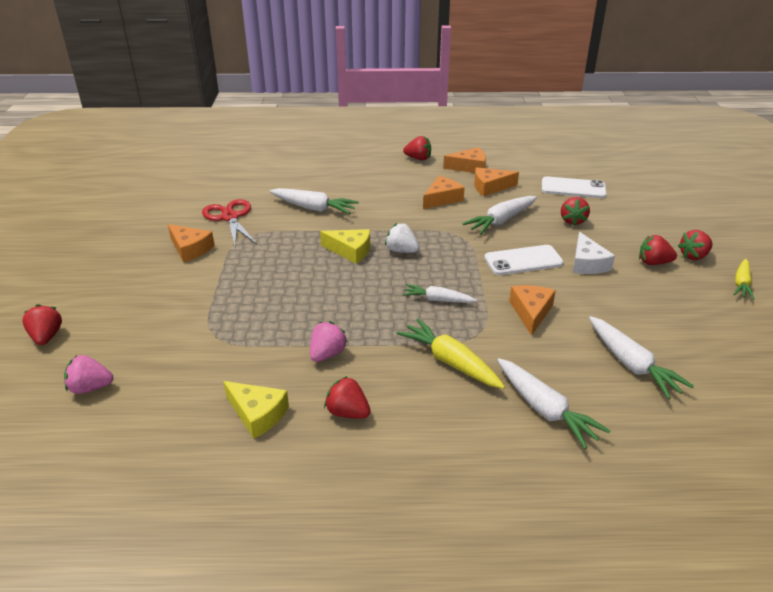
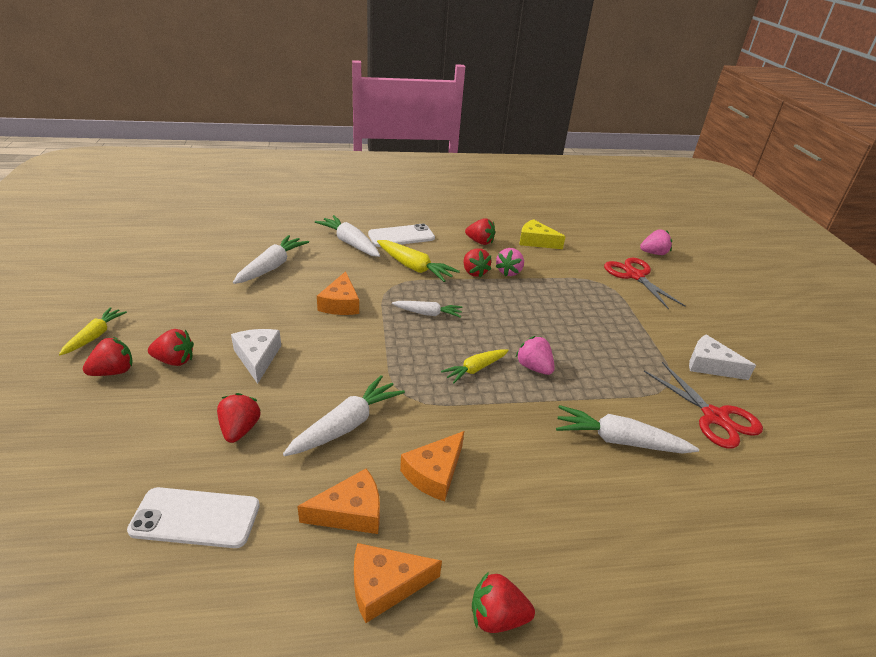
camera: 170 degrees right, 0 degrees up
red strawberry [22,304,62,345] -> red strawberry moved to [464,248,491,278]
orange cheese [168,224,215,262] -> white cheese [689,334,756,380]
yellow cheese [320,229,370,264] -> pink strawberry [516,336,555,375]
white strawberry [385,223,420,253] -> yellow carrot [441,349,509,383]
white phone [484,245,564,275] -> white phone moved to [368,224,435,247]
white carrot [589,316,694,399] -> white carrot turned 60 degrees clockwise [233,235,309,284]
none -> red scissors [604,258,686,310]

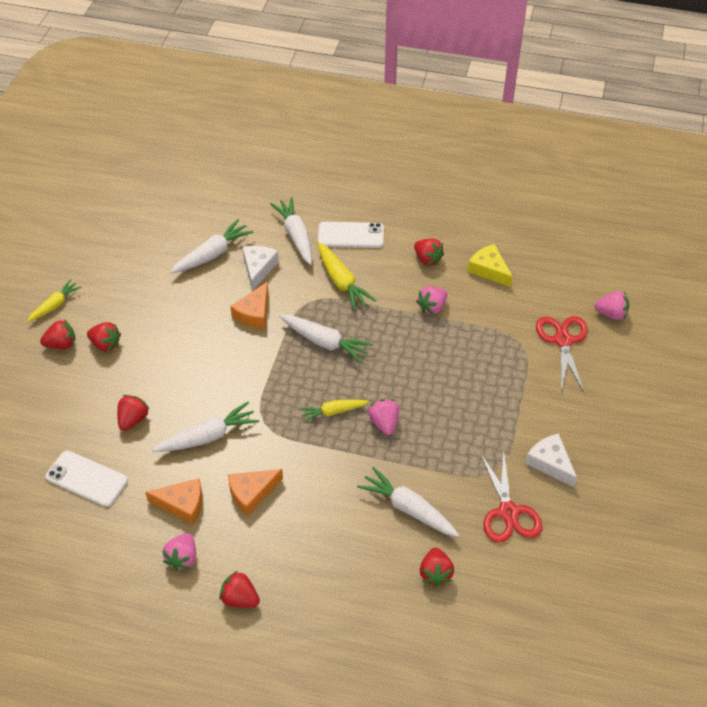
camera: 25 degrees right, 15 degrees up
white cheese [231,329,281,384] -> white cheese moved to [242,246,279,291]
orange cheese [354,543,442,623] -> pink strawberry [163,533,196,571]
white carrot [392,301,463,318] -> white carrot [279,315,373,363], size x1.55
red strawberry [464,248,491,278] -> red strawberry moved to [420,548,454,587]

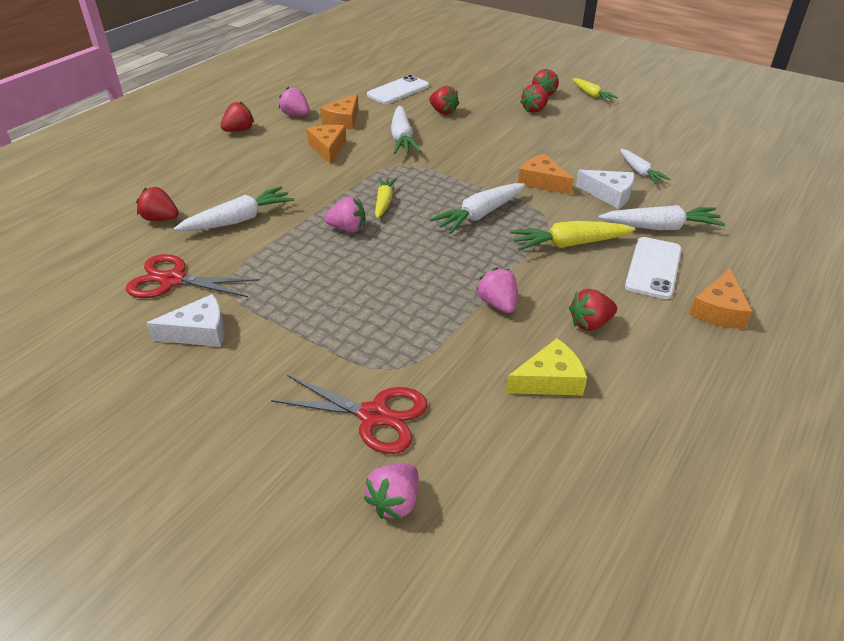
camera: 110 degrees right, 10 degrees down
white carrot [170,219,253,273] -> white carrot [620,149,670,184], size x0.65
none -> orange cheese [689,268,753,329]

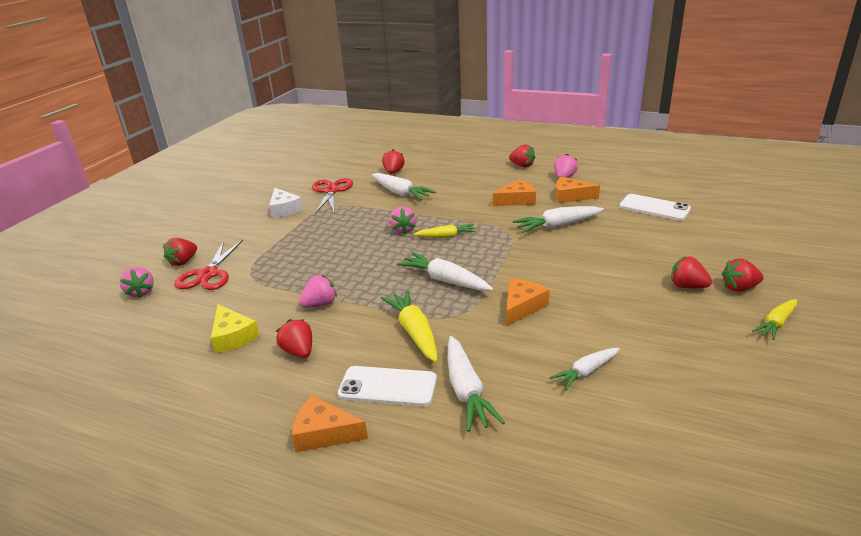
camera: 80 degrees right, 10 degrees down
pink strawberry [364,464,419,520] -> pink strawberry turned 135 degrees counterclockwise [120,267,154,298]
red strawberry [429,86,459,115] -> red strawberry moved to [163,238,197,267]
white cheese [576,170,634,209] -> none

